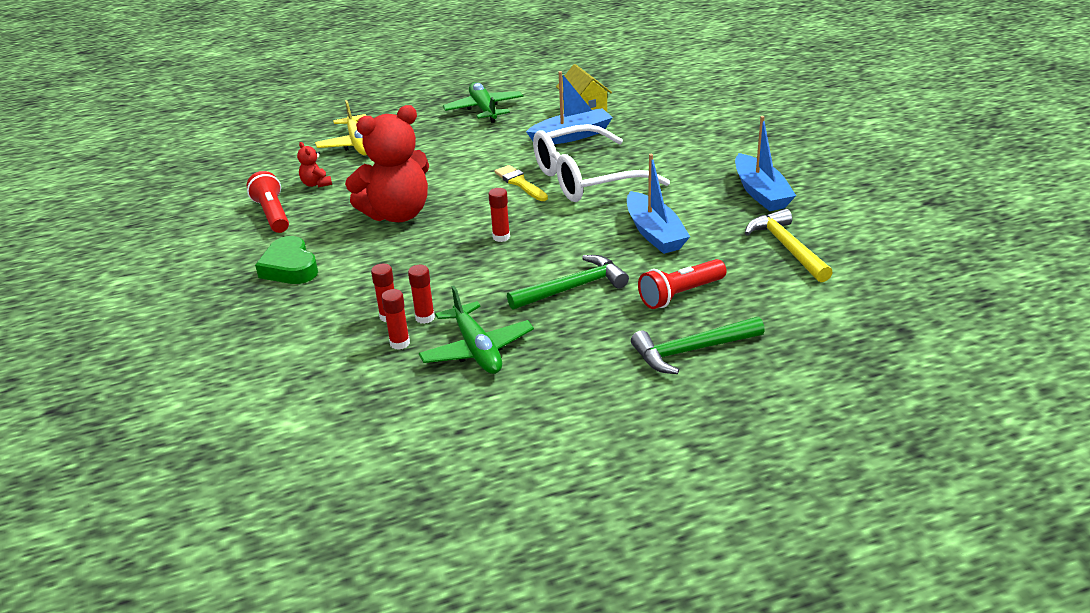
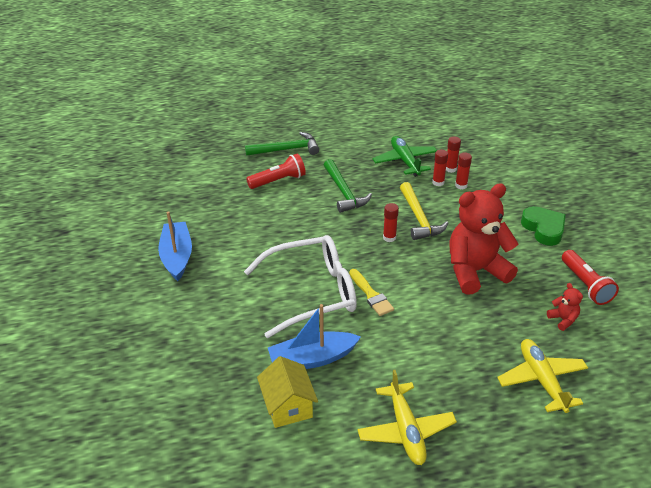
camera: 175 degrees left, 5 degrees up
green plane [443,82,523,123] -> yellow plane [357,370,457,465]
green hammer [507,255,629,310] -> green hammer turned 90 degrees counterclockwise [324,159,372,213]
blue boat [627,154,690,254] -> none
yellow hammer [745,209,833,282] -> yellow hammer moved to [400,182,448,240]

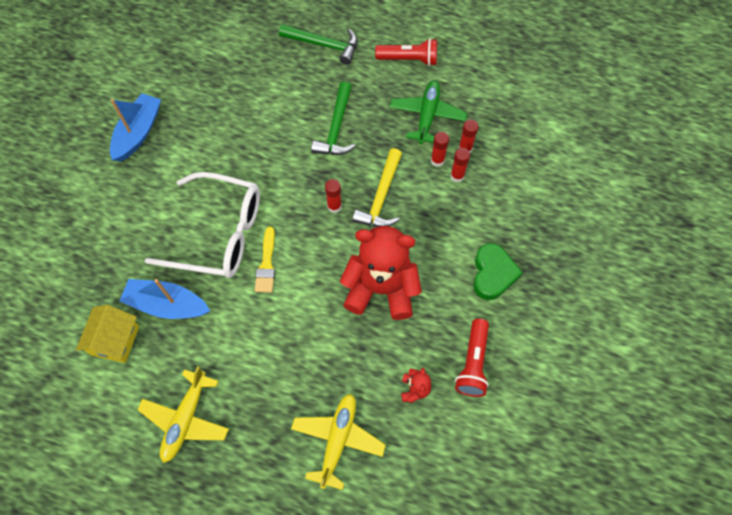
camera: 30 degrees right, 25 degrees up
red flashlight [246,154,306,189] -> red flashlight moved to [375,38,437,66]

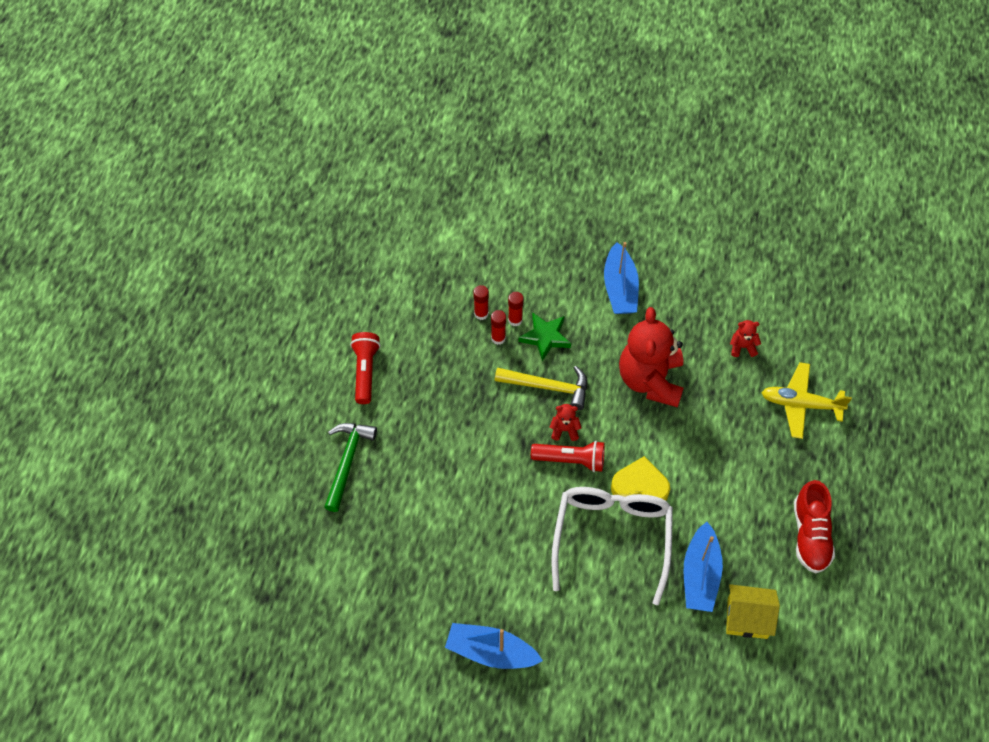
camera: 95 degrees left, 5 degrees down
yellow plane [137,366,229,463] -> red shoe [794,480,835,573]
yellow brush [255,227,275,293] -> yellow heart [611,456,670,501]
green hammer [311,81,356,155] -> none
red glue stick [325,179,342,213] -> red teddy bear [550,404,582,441]
green plane [390,81,467,144] -> none
red flashlight [455,319,489,397] -> red flashlight moved to [531,441,605,472]
green heart [473,243,523,300] -> blue boat [604,242,639,314]
none -> green star [518,312,571,361]

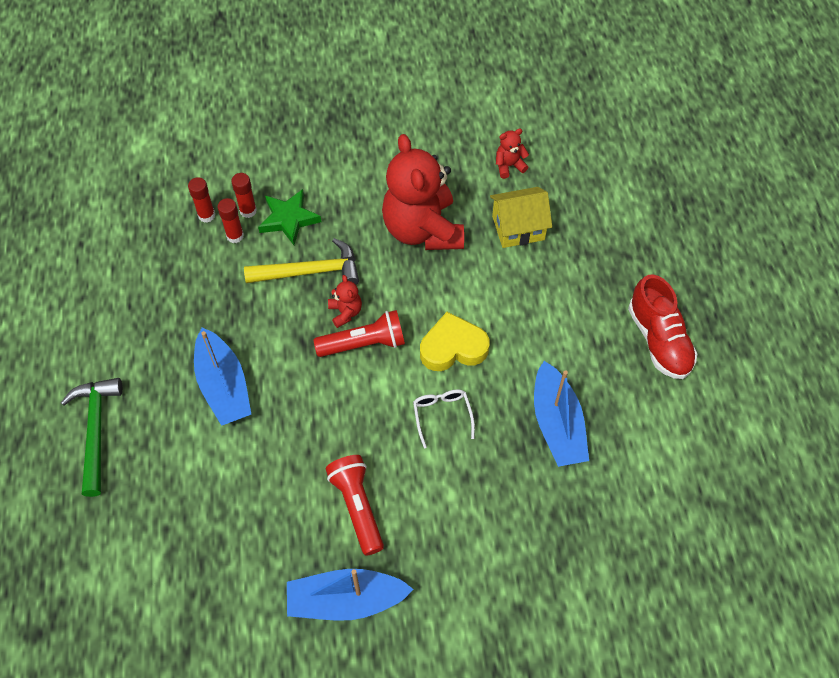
camera: 20 degrees left, 0 degrees up
red flashlight [350,332,380,404] -> red flashlight moved to [326,455,384,556]
red teddy bear [550,404,582,441] -> red teddy bear turned 90 degrees clockwise [328,275,362,328]
white glasses [551,487,673,605] -> white glasses [413,389,475,448], size x0.40
blue boat [604,242,639,314] -> blue boat moved to [194,328,251,426]
yellow house [726,584,780,639] -> yellow house moved to [490,187,552,248]
yellow plane [761,362,852,439] -> none

